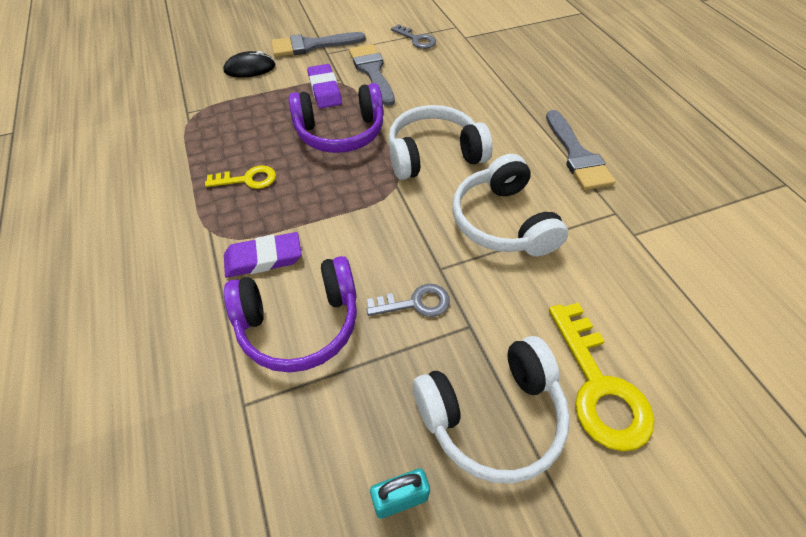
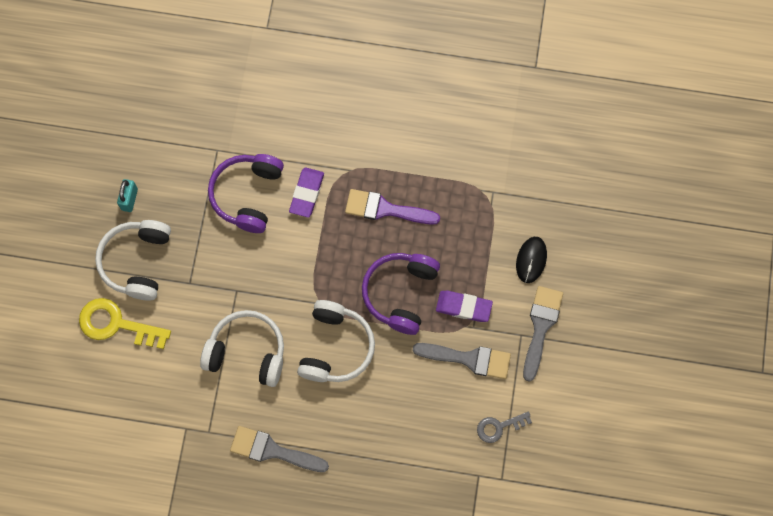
camera: 120 degrees right, 20 degrees up
yellow key [205,165,276,189] -> purple brush [345,189,440,225]
grey key [366,284,450,317] -> none

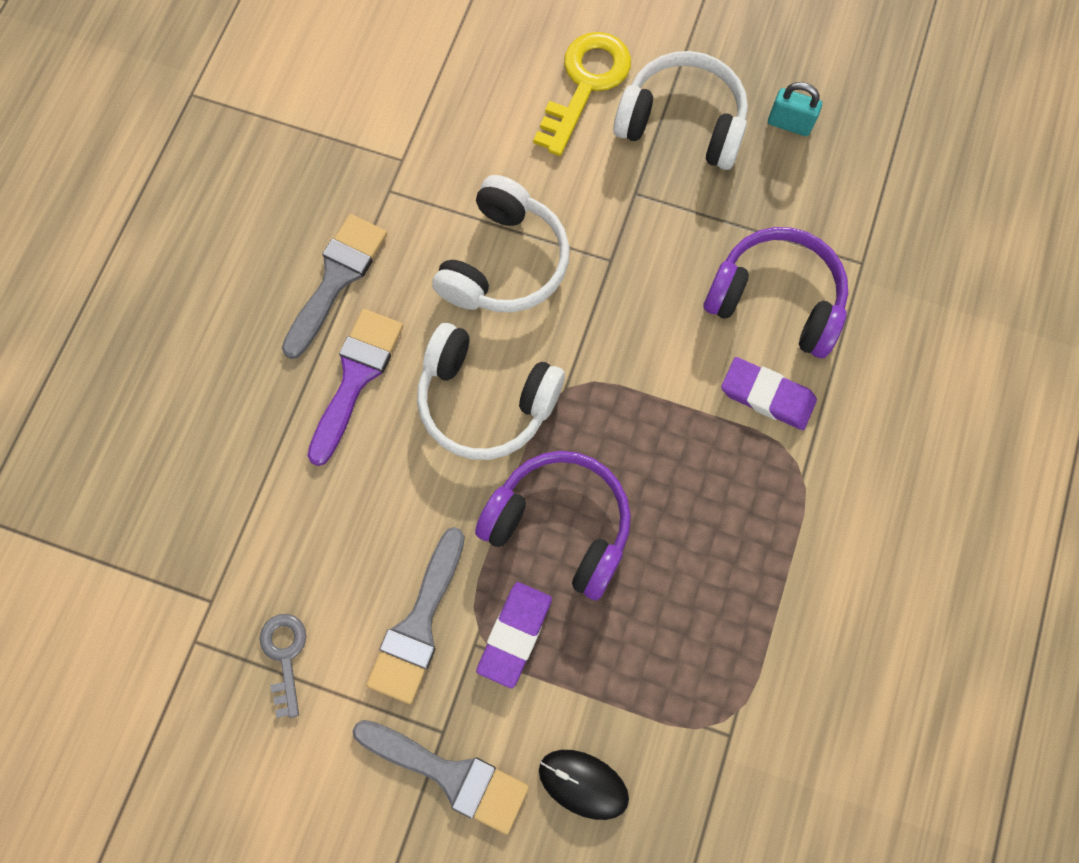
camera: 100 degrees right, 0 degrees up
purple brush [345,189,440,225] -> purple brush moved to [307,309,403,466]

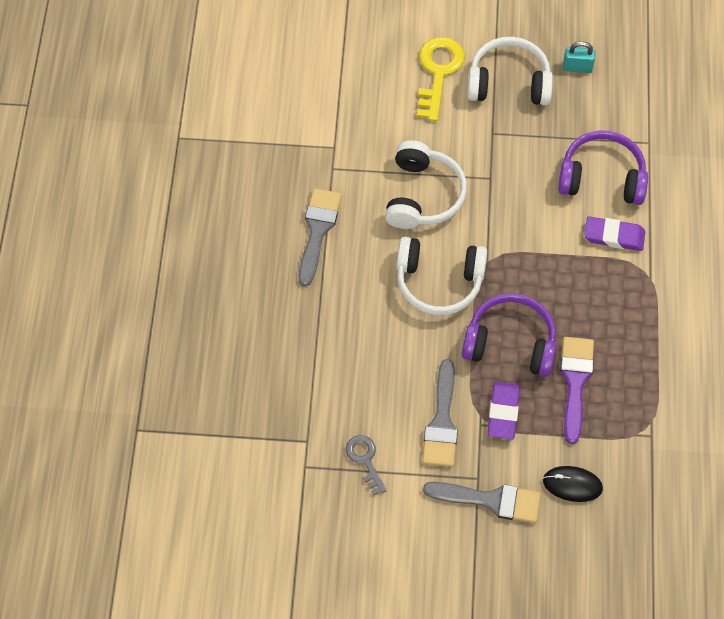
camera: 15 degrees left, 10 degrees down
purple brush [307,309,403,466] -> purple brush moved to [560,337,594,444]

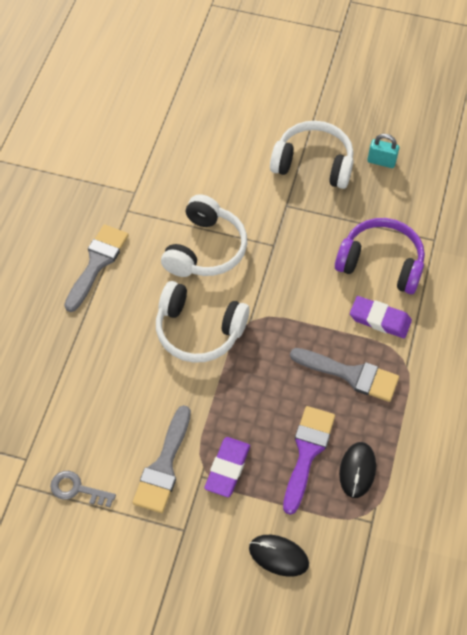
camera: 10 degrees right, 5 degrees down
grey key [346,435,387,496] -> grey key turned 60 degrees counterclockwise [50,471,116,507]
yellow key [417,37,465,121] -> none
grey brush [423,482,541,523] -> grey brush moved to [290,348,399,402]
purple headphones [462,293,556,377] -> none
none -> black mouse [339,442,376,498]

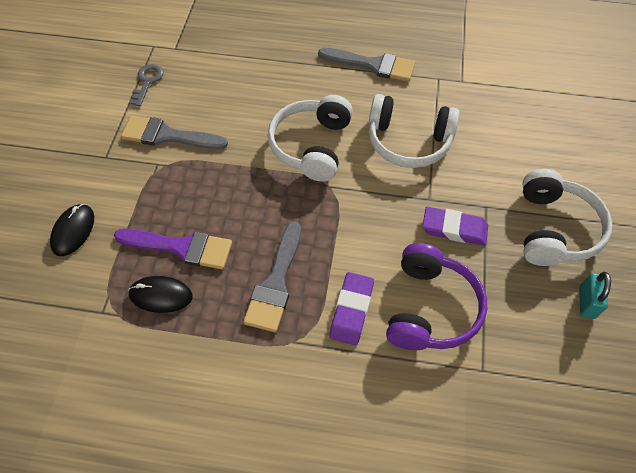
camera: 85 degrees right, 0 degrees up
purple eraser [204,437,250,497] -> purple eraser moved to [422,207,488,246]

